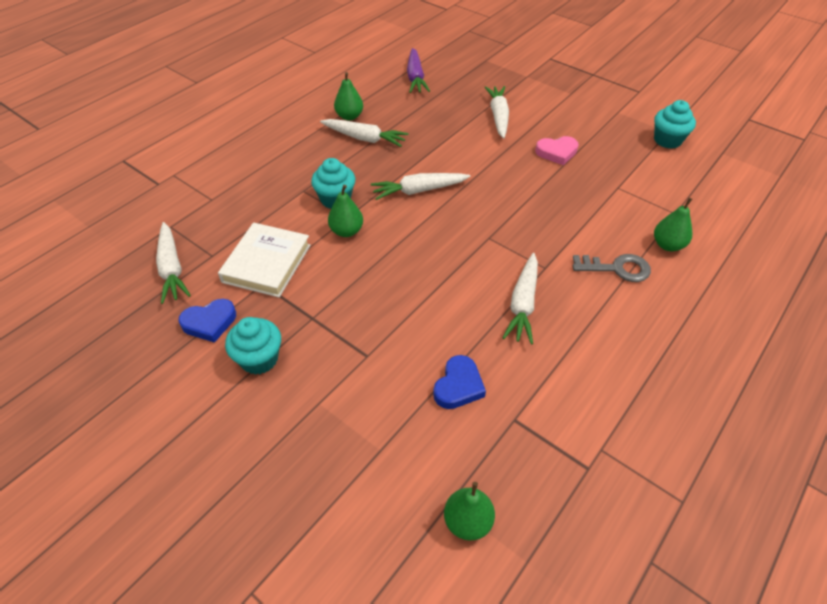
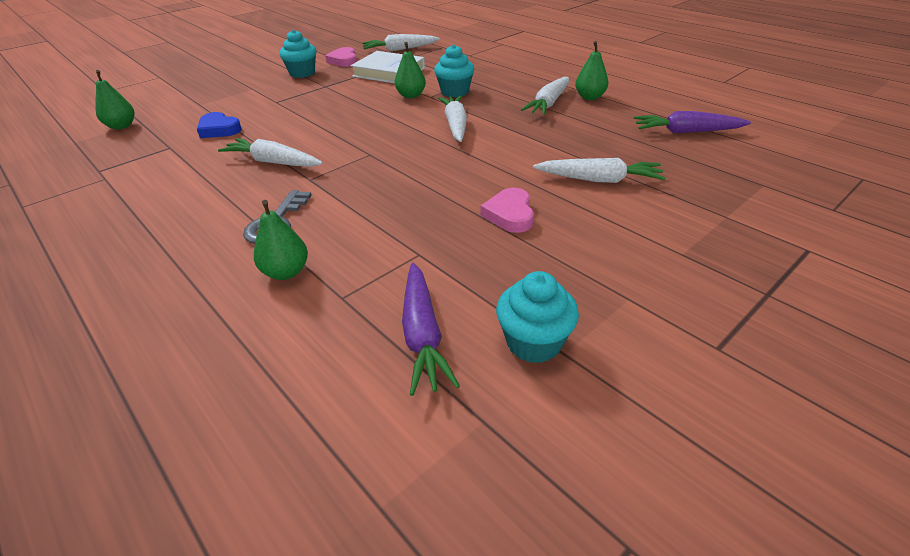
camera: 100 degrees right, 10 degrees down
blue heart [179,299,236,343] -> pink heart [325,47,357,67]
none -> purple carrot [402,263,460,396]

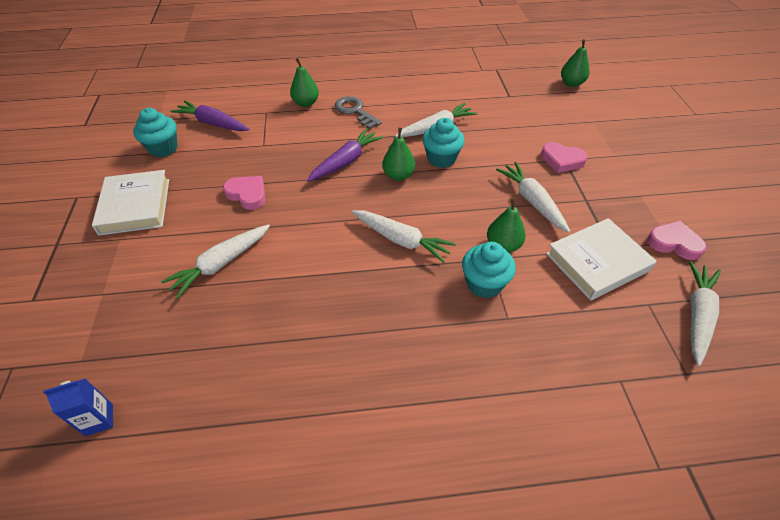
camera: 125 degrees right, 10 degrees up
blue heart [197,112,242,138] -> none
turquoise cupcake [279,30,316,78] -> turquoise cupcake moved to [422,118,465,168]
white carrot [521,77,569,115] -> white carrot moved to [496,162,570,233]
green pear [575,41,608,100] -> green pear moved to [382,128,415,181]
purple carrot [634,111,751,134] -> purple carrot moved to [307,128,384,182]
none -> blue carton [43,378,113,436]
none -> white book [92,170,169,236]
none -> pink heart [541,142,587,173]

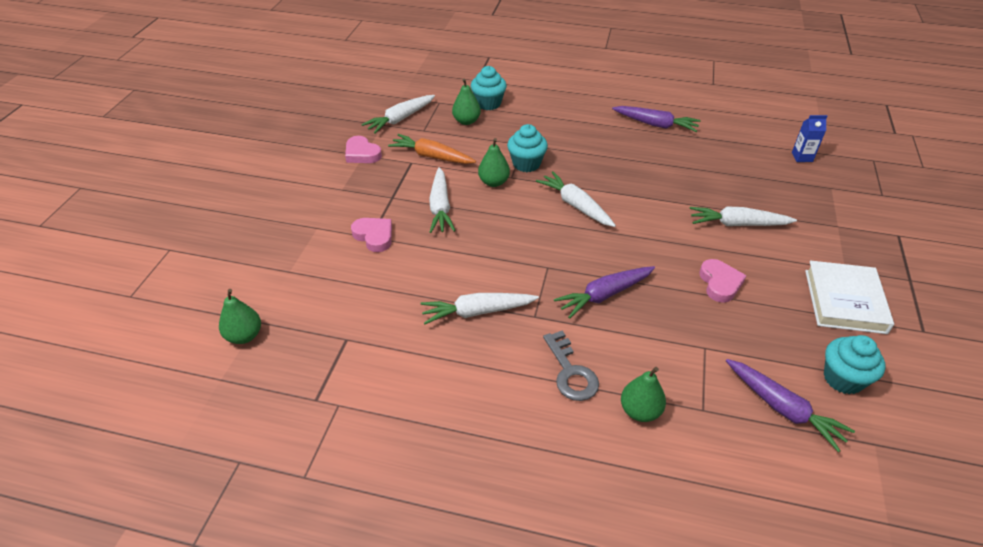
camera: 160 degrees left, 5 degrees down
white carrot [161,224,270,299] -> white carrot turned 150 degrees counterclockwise [690,206,797,226]
pink heart [223,176,266,210] -> pink heart turned 150 degrees counterclockwise [699,259,747,303]
green pear [382,128,415,181] -> green pear moved to [452,78,481,125]
turquoise cupcake [422,118,465,168] -> turquoise cupcake moved to [471,66,507,110]
white book [546,218,657,300] -> orange carrot [388,134,476,164]
none -> purple carrot [612,106,701,132]

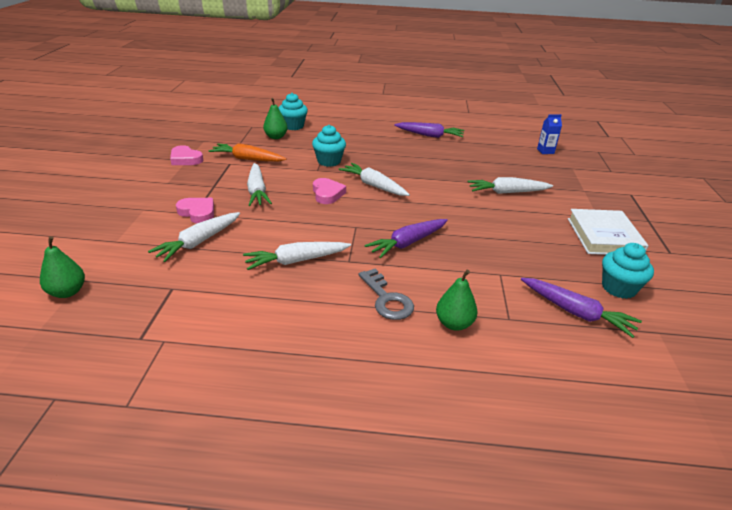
camera: 10 degrees left, 10 degrees down
white carrot [361,95,435,134] -> white carrot moved to [148,212,240,262]
green pear [478,138,510,187] -> none
pink heart [699,259,747,303] -> pink heart moved to [313,178,346,204]

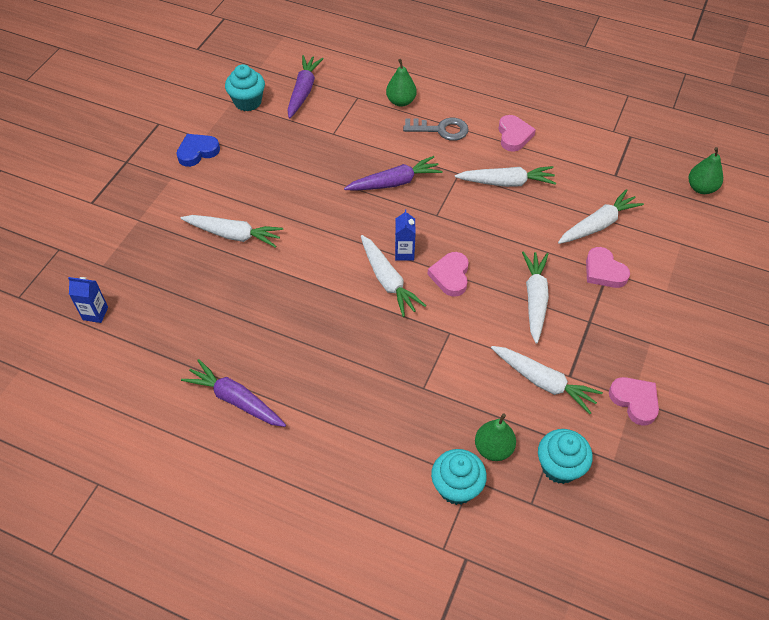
camera: 160 degrees left, 20 degrees up
orange carrot [209,143,286,162] -> white carrot [491,346,603,414]
turquoise cupcake [312,125,346,167] -> turquoise cupcake moved to [538,429,593,484]
grey key [359,269,414,320] -> grey key turned 105 degrees clockwise [403,118,469,141]
purple carrot [521,278,642,338] -> purple carrot turned 45 degrees clockwise [287,55,324,118]
white book [568,209,648,255] -> blue heart [176,134,220,167]
none -> blue carton [395,209,416,261]
none -> pink heart [498,115,536,152]

